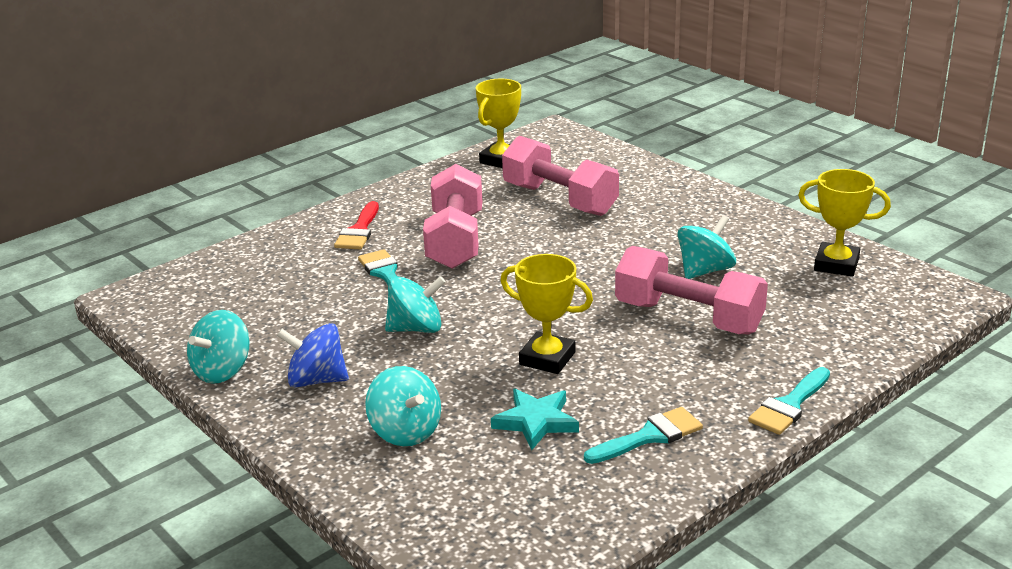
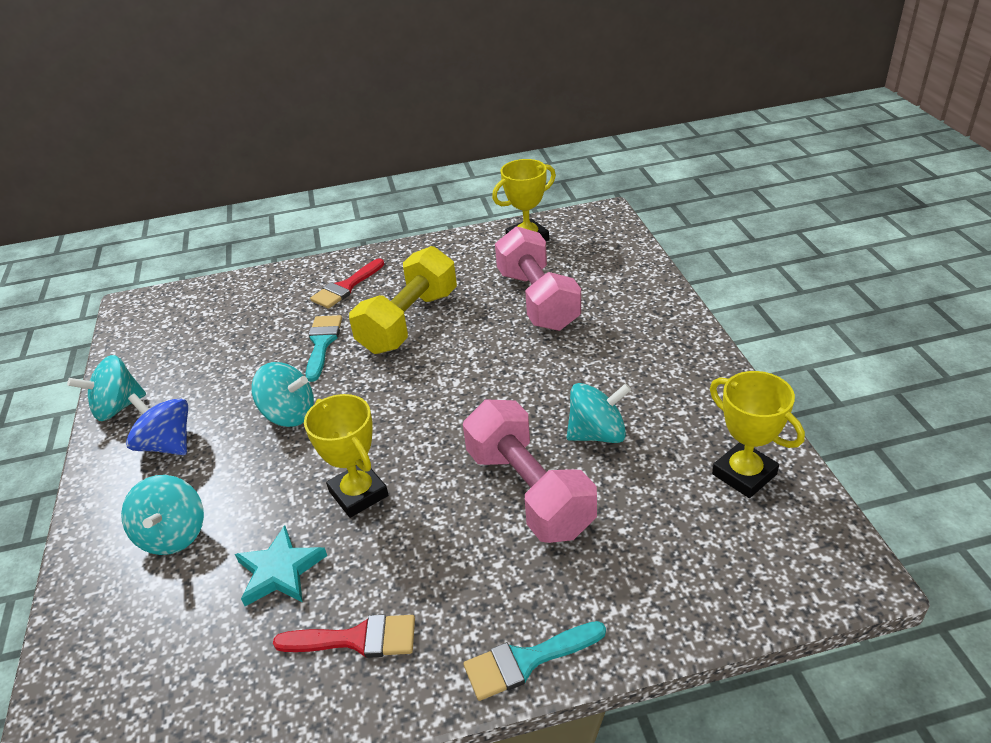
camera: 30 degrees right, 10 degrees up
pink dumbbell [423,164,482,269] -> yellow dumbbell [349,246,457,354]
turquoise brush [584,407,703,464] -> red brush [273,614,415,658]

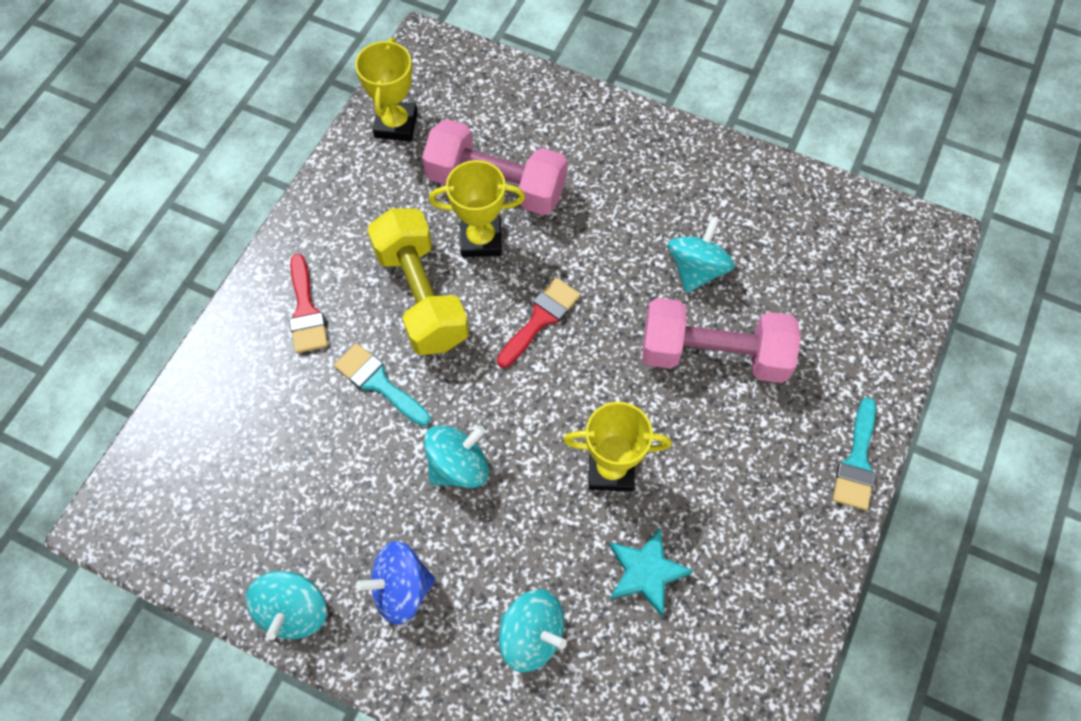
camera: 55 degrees left, 25 degrees up
red brush [273,614,415,658] -> red brush moved to [497,278,581,368]
yellow trophy [710,371,805,498] -> yellow trophy moved to [429,160,525,257]

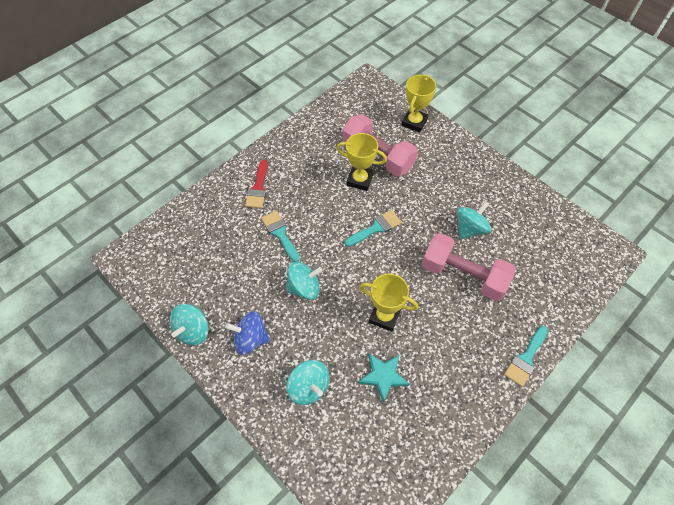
camera: 20 degrees right, 5 degrees down
yellow trophy [355,38,418,141] -> yellow trophy moved to [402,75,436,132]
yellow dumbbell [367,208,469,355] -> none
red brush [497,278,581,368] -> turquoise brush [345,210,401,247]

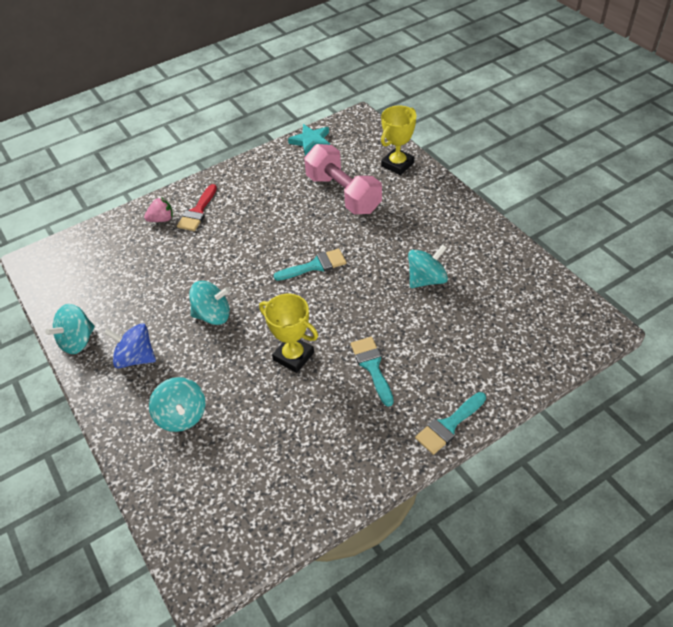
camera: 15 degrees right, 10 degrees down
turquoise brush [261,211,300,262] -> turquoise brush moved to [350,337,394,407]
yellow trophy [337,133,387,191] -> none
turquoise star [358,353,410,403] -> turquoise star moved to [288,124,330,156]
pink dumbbell [422,233,516,301] -> none
none -> pink strawberry [144,197,173,222]

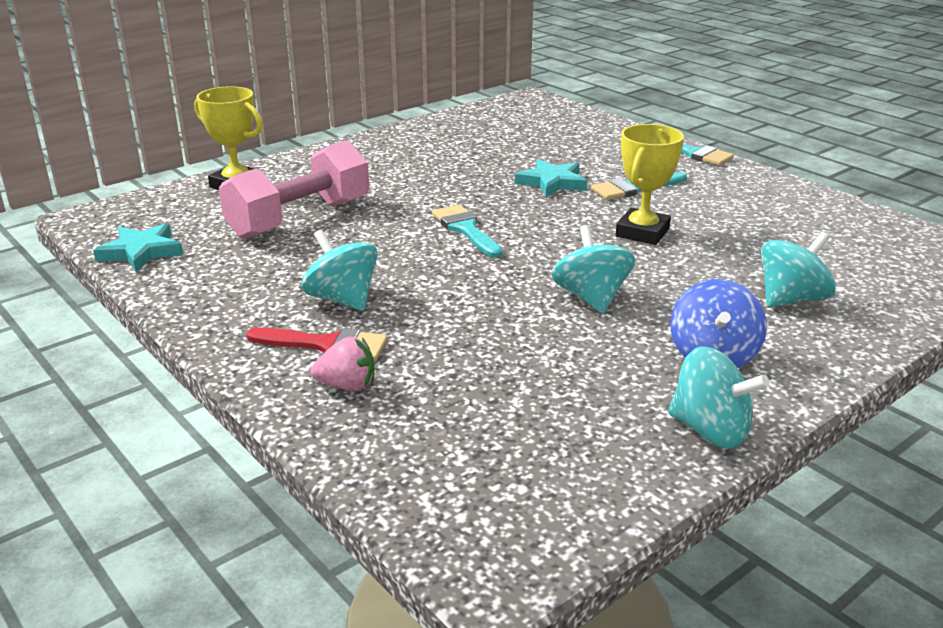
camera: 100 degrees left, 20 degrees down
pink strawberry [144,197,173,222] -> pink strawberry turned 120 degrees clockwise [311,337,375,391]
turquoise spinning top [408,244,448,288] -> turquoise spinning top moved to [302,229,378,311]
none -> turquoise star [515,159,587,197]

